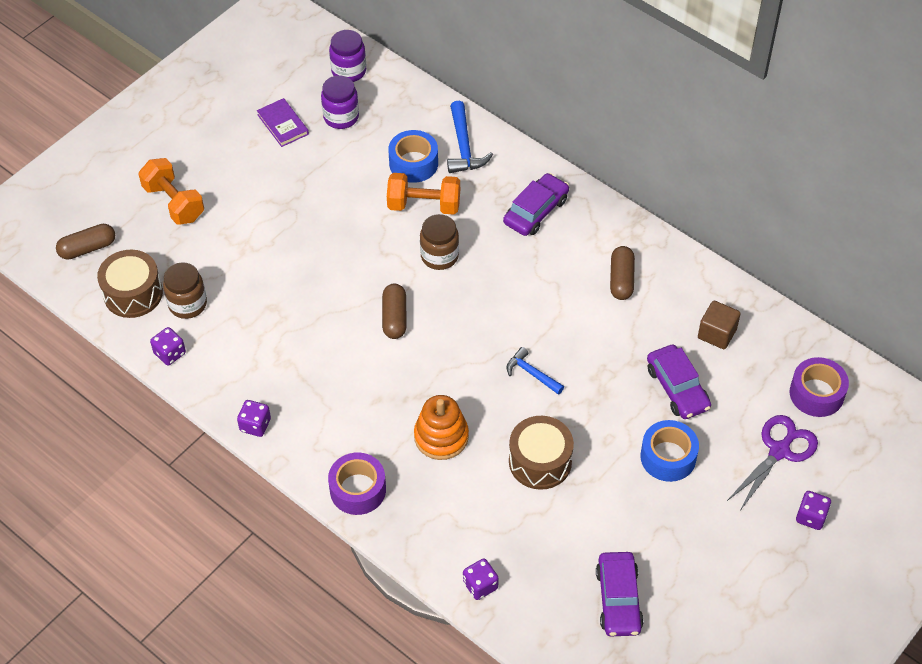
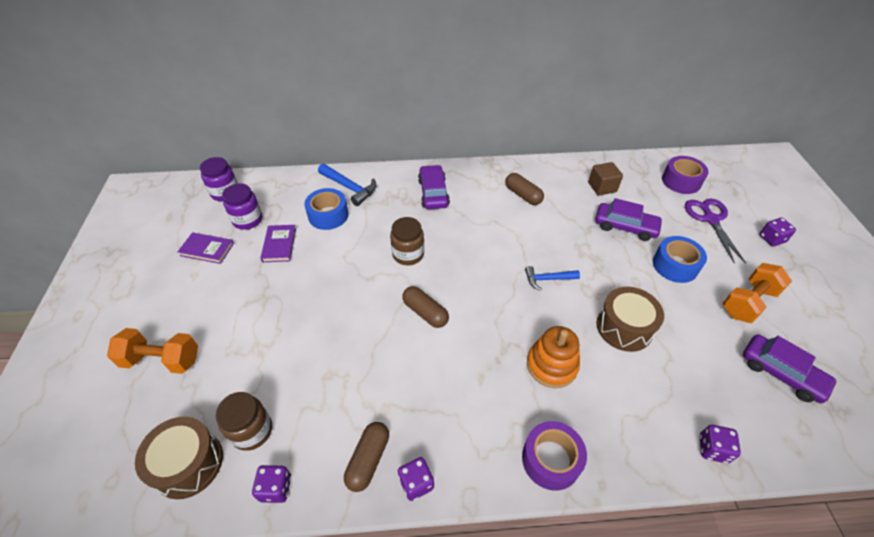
camera: 45 degrees left, 5 degrees down
brown capsule [56,224,115,260] -> brown capsule moved to [344,422,389,492]
orange dumbbell [387,173,460,215] -> orange dumbbell moved to [723,263,792,323]
none -> purple book [260,225,296,262]

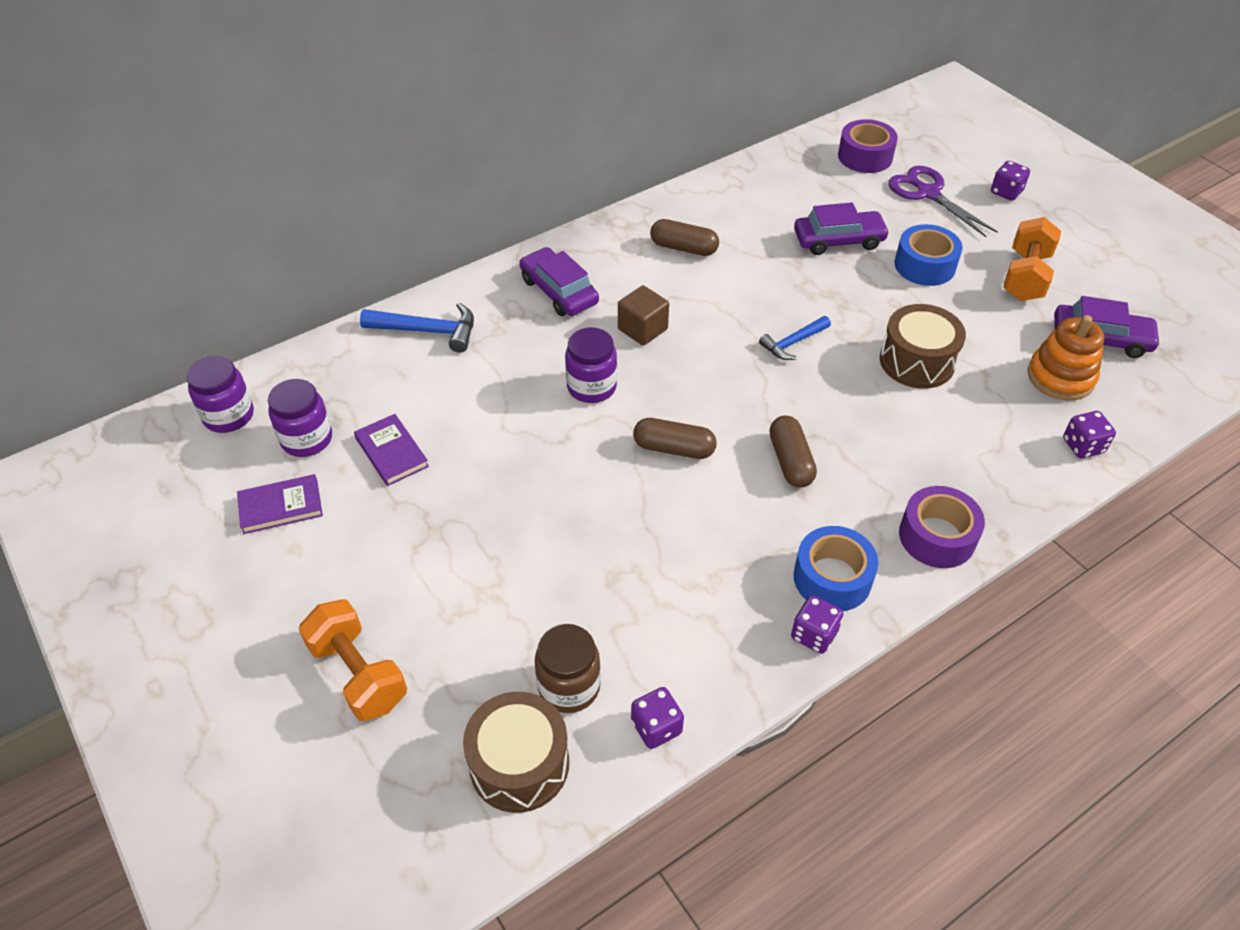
camera: 30 degrees left, 0 degrees up
orange dumbbell [107,328,198,374] -> orange dumbbell turned 75 degrees clockwise [299,599,407,721]
blue tape [304,188,349,230] -> blue tape moved to [794,526,878,611]
brown capsule [344,422,389,492] -> brown capsule moved to [770,416,817,488]
brown jar [390,217,424,265] -> purple jar [565,327,617,403]
orange stacking toy [527,326,580,388] -> orange stacking toy moved to [1028,315,1105,401]
brown cube [588,162,623,196] -> brown cube moved to [618,285,669,346]

